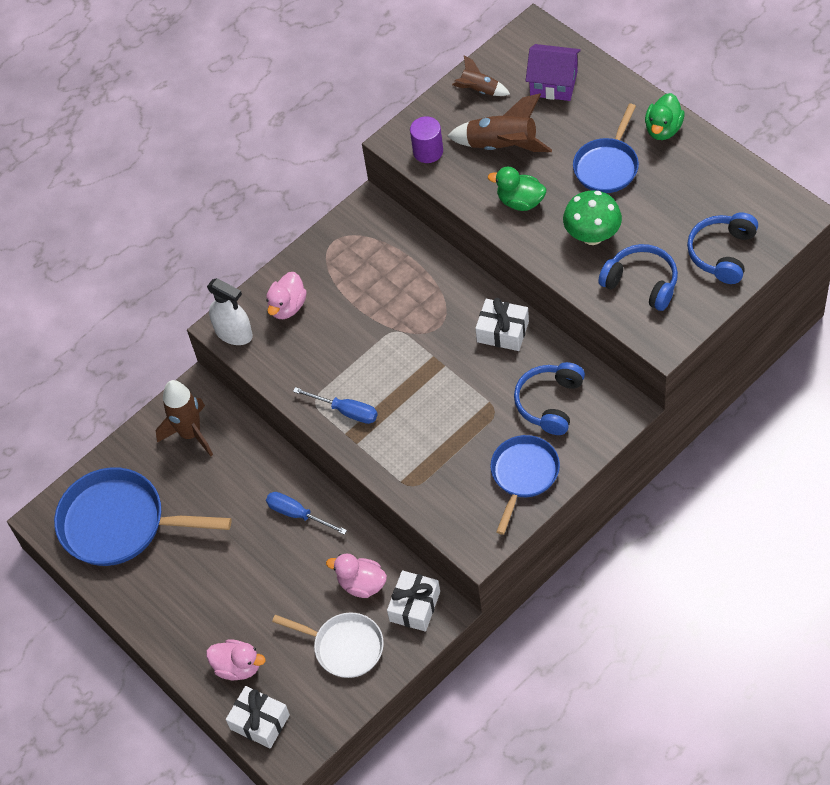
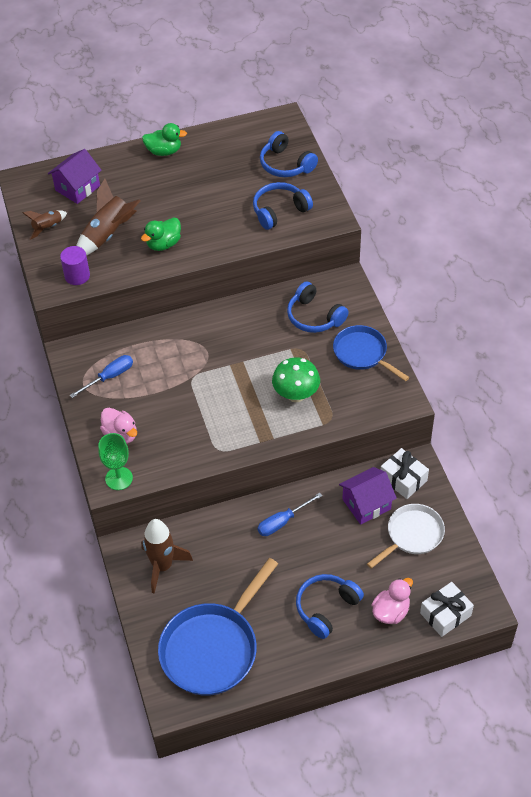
camera: 70 degrees left, 5 degrees down
white spray bottle [207,278,253,345] -> green goblet [98,433,133,490]
blue screwdriver [293,387,378,424] -> blue screwdriver moved to [70,355,133,398]
pink duck [326,553,387,598] -> purple house [339,467,397,525]
white gift [475,298,529,351] -> none
green mushroom [563,190,622,245] -> green mushroom moved to [272,357,320,402]
blue pan [573,104,639,193] -> none
green duck [645,93,685,140] -> green duck turned 45 degrees counterclockwise [142,123,187,156]
none -> blue headphones [296,574,364,639]

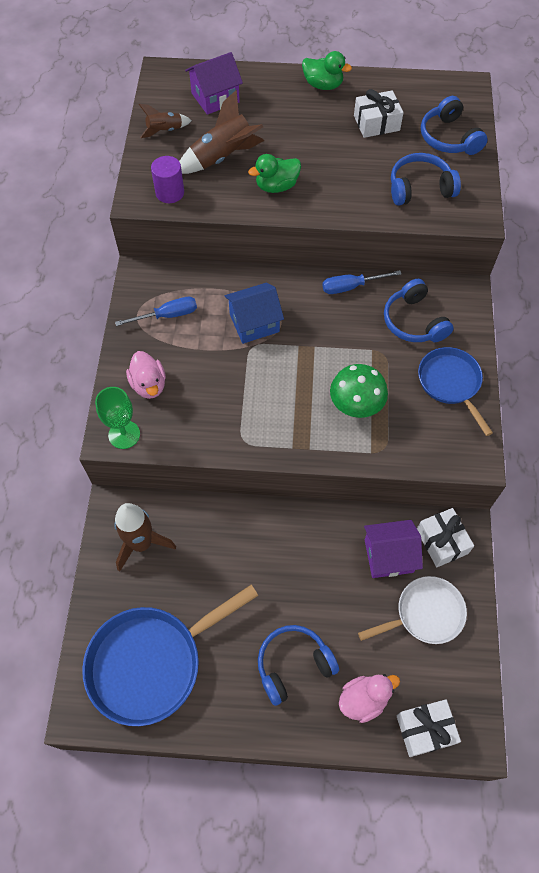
camera: 20 degrees right, 10 degrees up
blue screwdriver [258,493,322,536] -> blue screwdriver moved to [322,270,402,294]
none -> blue house [225,283,284,344]
none -> white gift [354,89,404,138]

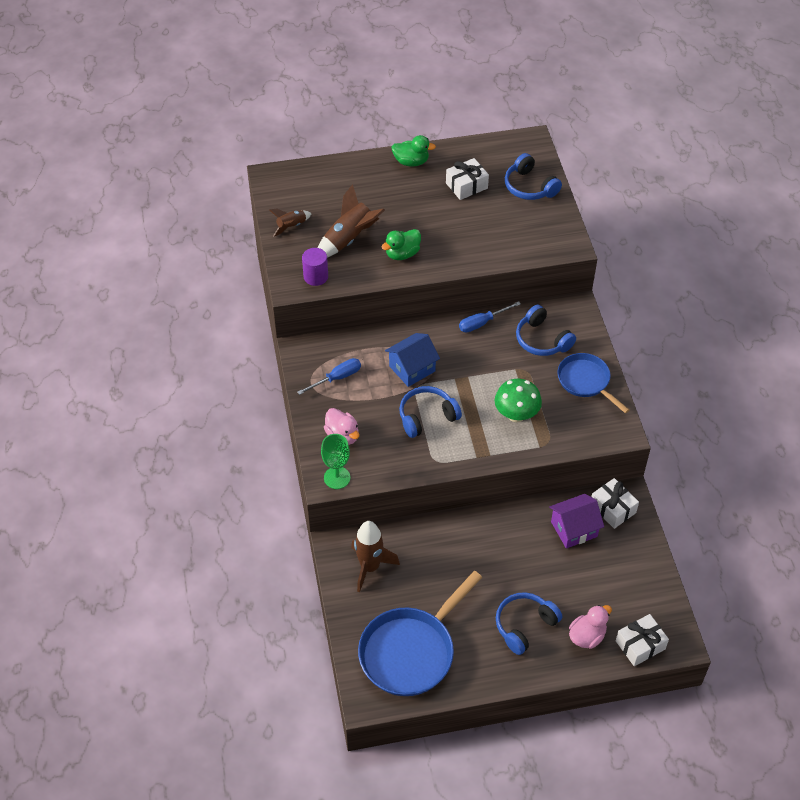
camera: 15 degrees left, 10 degrees down
purple house [185,52,243,115] -> none
white pan [358,576,467,644] -> none
blue headphones [391,153,461,206] -> blue headphones moved to [399,386,462,438]

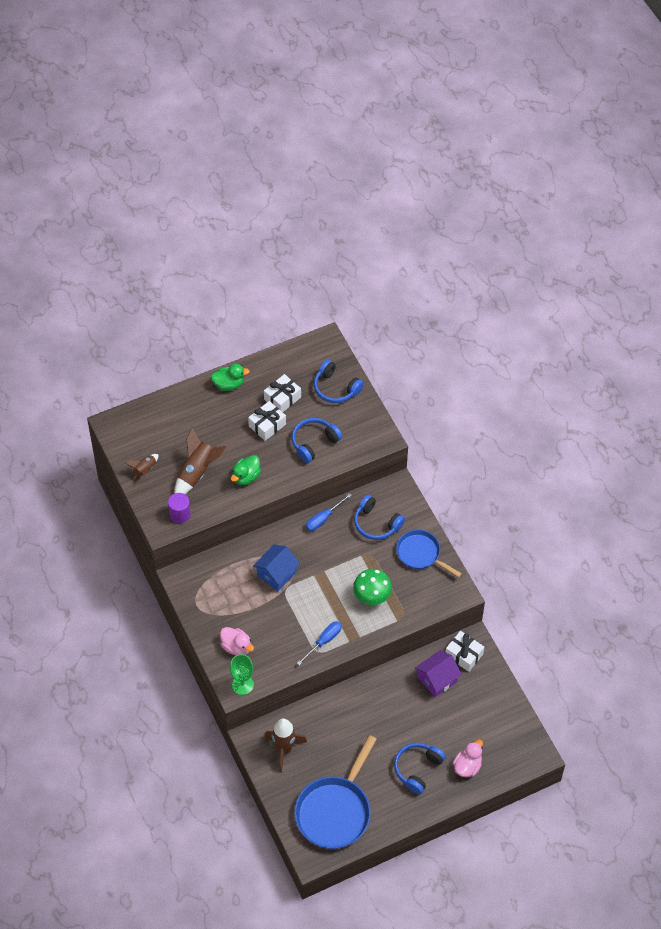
camera: 15 degrees left, 5 degrees up
blue screwdriver [297,358,361,395] -> blue screwdriver moved to [297,621,342,665]
blue headphones [399,386,462,438] -> blue headphones moved to [292,418,342,463]
white gift [616,614,669,666] -> white gift moved to [248,401,286,441]

